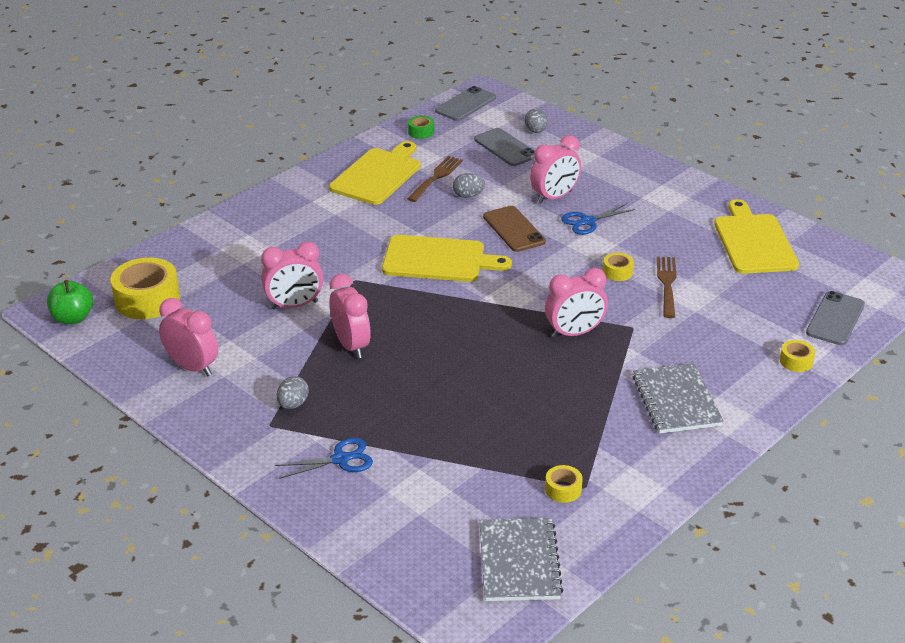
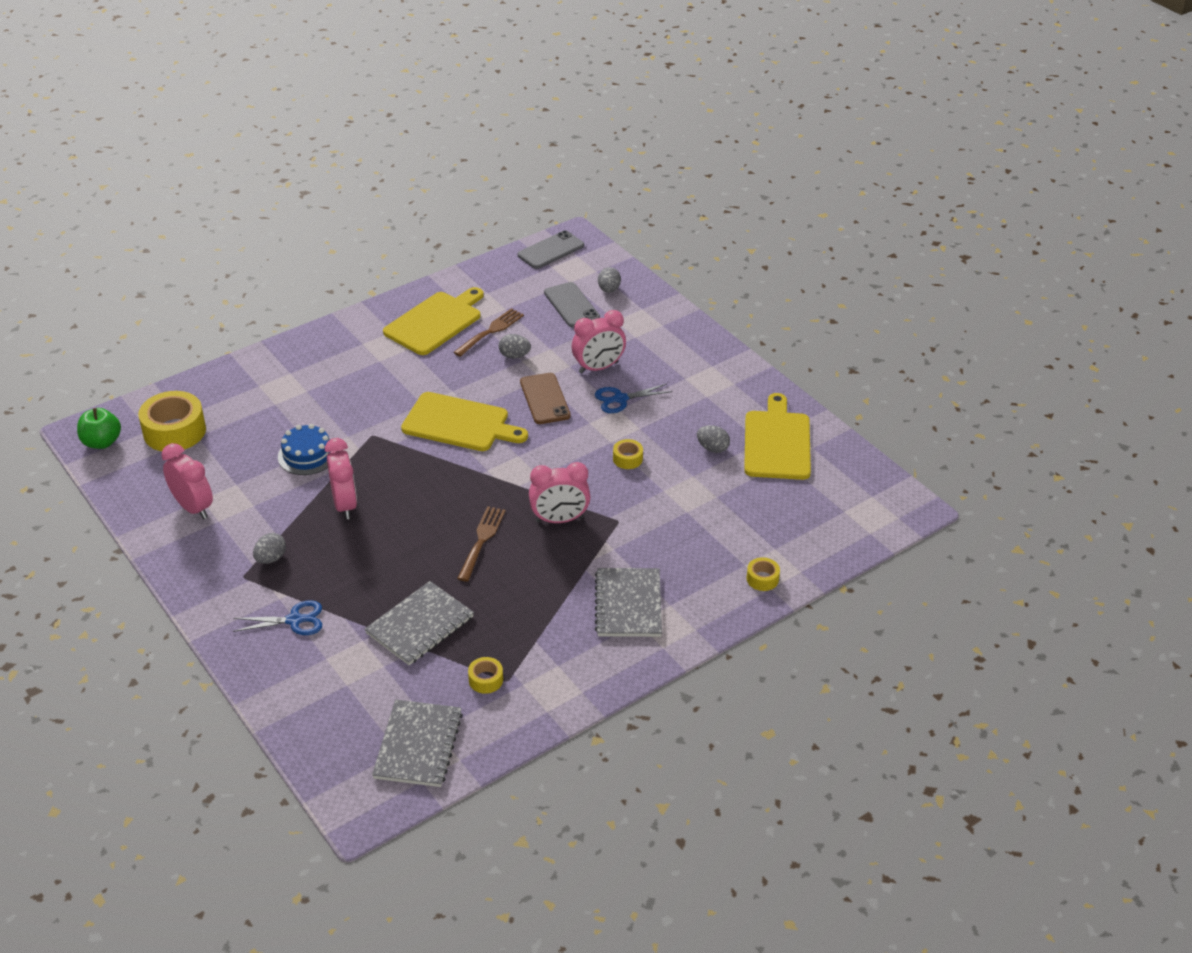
camera: 10 degrees right, 5 degrees up
pink clock [261,242,323,309] -> blue cake [278,424,336,475]
green tape [408,116,434,139] -> none
brown fork [657,256,676,318] -> brown fork moved to [457,506,506,581]
grey phone [806,291,865,345] -> none
none -> grey notebook [365,581,474,665]
none -> grey egg [697,425,730,453]

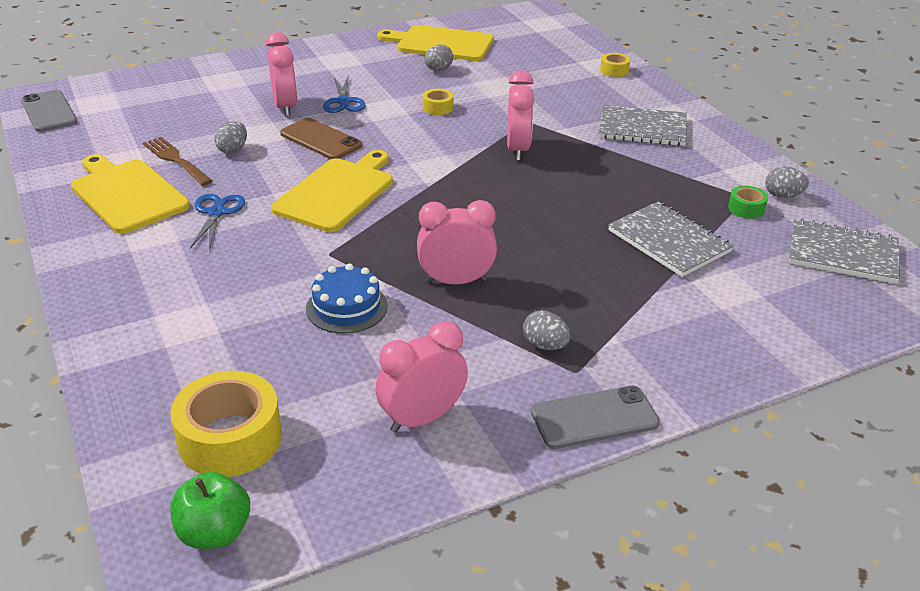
camera: 80 degrees left, 5 degrees down
blue scissors [233,600,322,635] -> blue scissors moved to [190,194,245,250]
brown fork [457,506,506,581] -> none
yellow tape [468,657,503,694] -> green tape [728,186,768,219]
brown phone [520,373,570,424] -> brown phone turned 45 degrees clockwise [280,118,362,159]
grey phone [544,282,600,328] -> grey phone moved to [531,386,660,449]
grey egg [598,267,621,293] -> grey egg moved to [765,167,809,198]

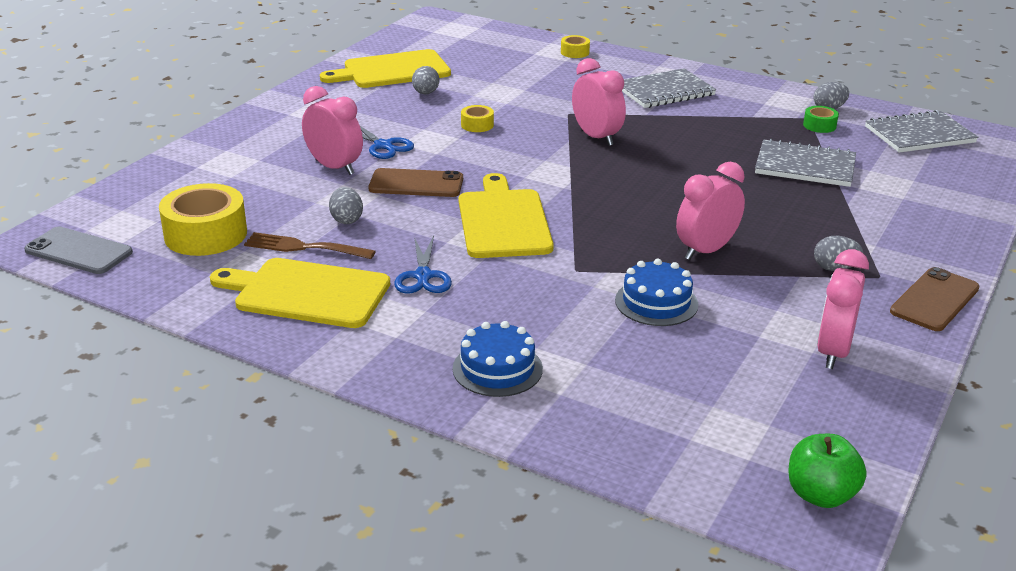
camera: 35 degrees left, 5 degrees down
yellow tape [170,370,282,477] -> yellow tape moved to [159,183,247,256]
blue scissors [190,194,245,250] -> blue scissors turned 150 degrees counterclockwise [394,236,452,294]
grey phone [531,386,660,449] -> brown phone [890,267,980,331]
none -> blue cake [453,321,543,397]

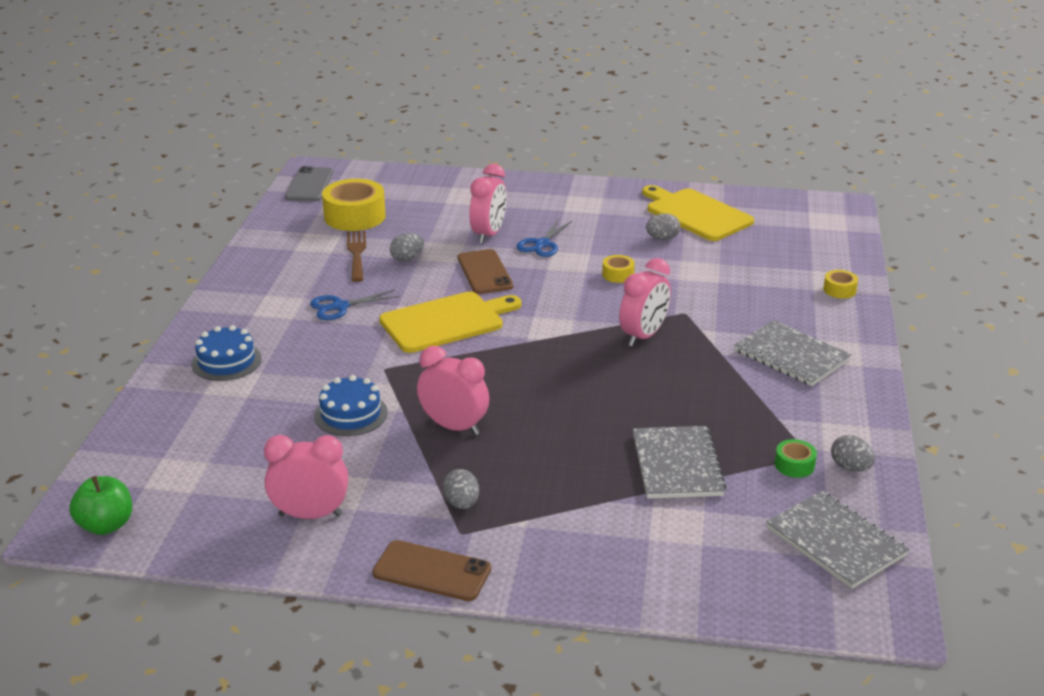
camera: 70 degrees right, 0 degrees up
yellow cutting board [210,258,390,328] -> none

